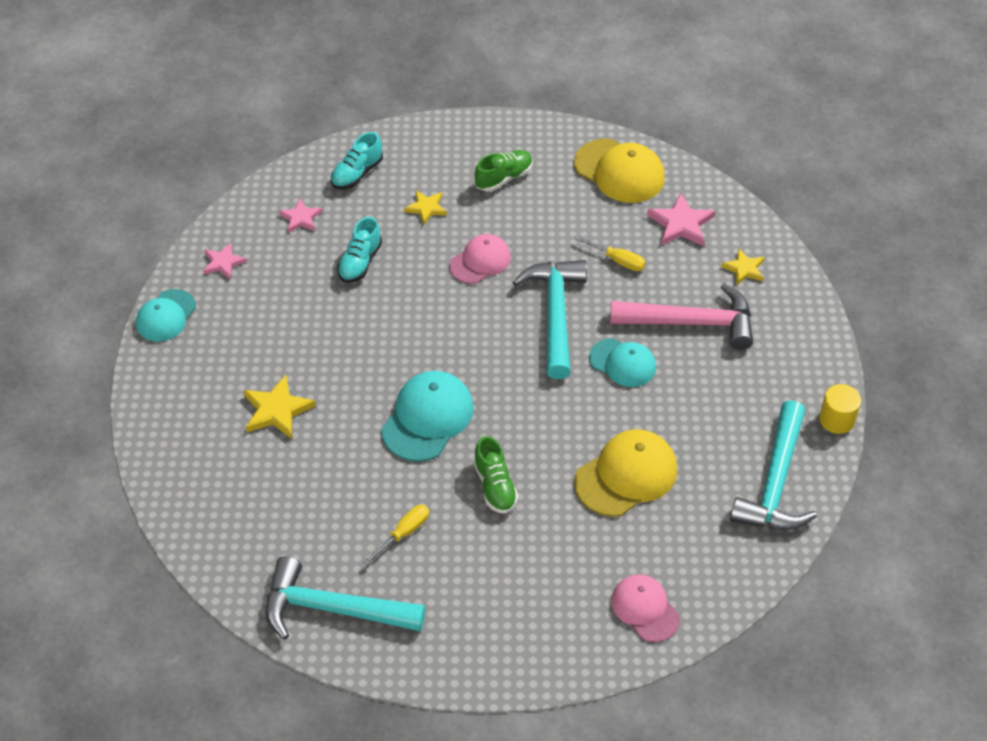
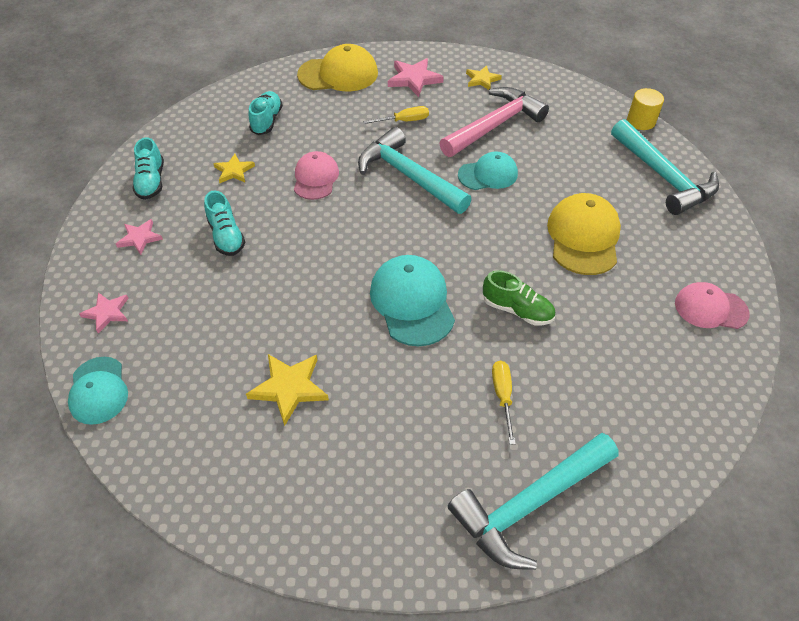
camera: 45 degrees left, 0 degrees up
green shoe [475,150,533,192] -> turquoise shoe [248,91,283,135]

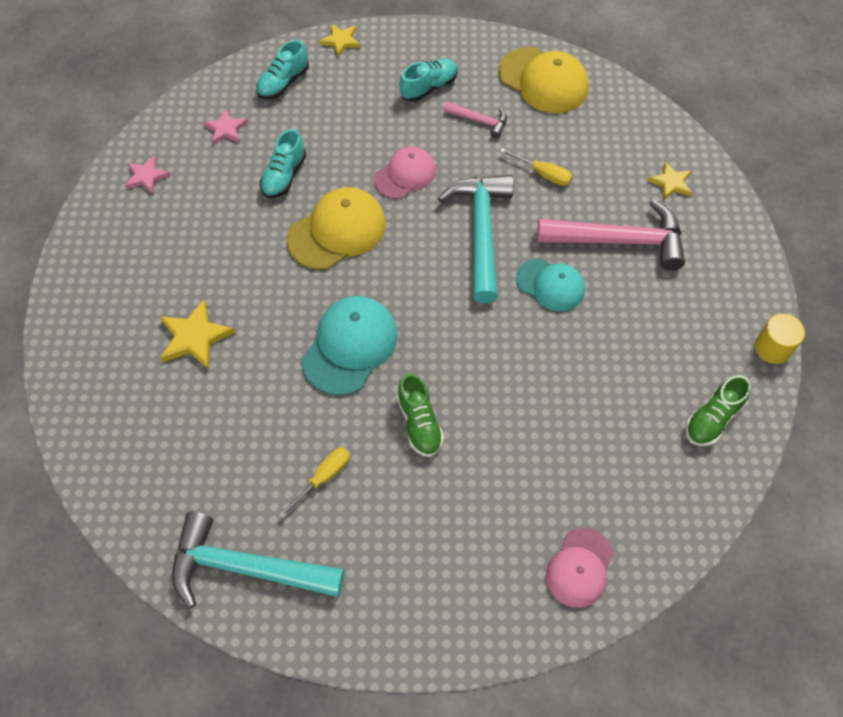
camera: 45 degrees right, 10 degrees up
turquoise cap [68,357,128,425] -> none
yellow star [213,154,255,183] -> yellow star moved to [319,24,361,57]
pink star [388,58,444,97] -> none
yellow cap [547,193,621,275] -> yellow cap moved to [286,188,386,270]
turquoise hammer [611,119,719,215] -> green shoe [685,375,751,446]
pink cap [675,282,750,329] -> pink cap turned 120 degrees counterclockwise [546,528,614,608]
none -> pink hammer [444,102,507,138]

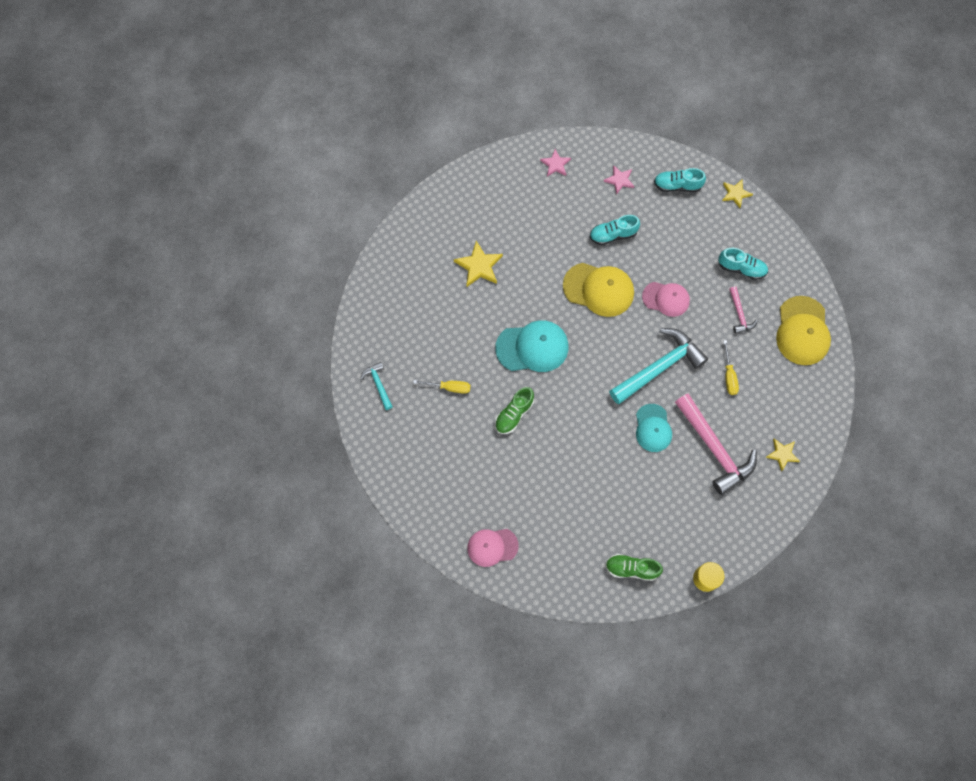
camera: 55 degrees right, 10 degrees up
turquoise hammer [172,512,345,608] -> turquoise hammer [360,362,393,410], size x0.48

